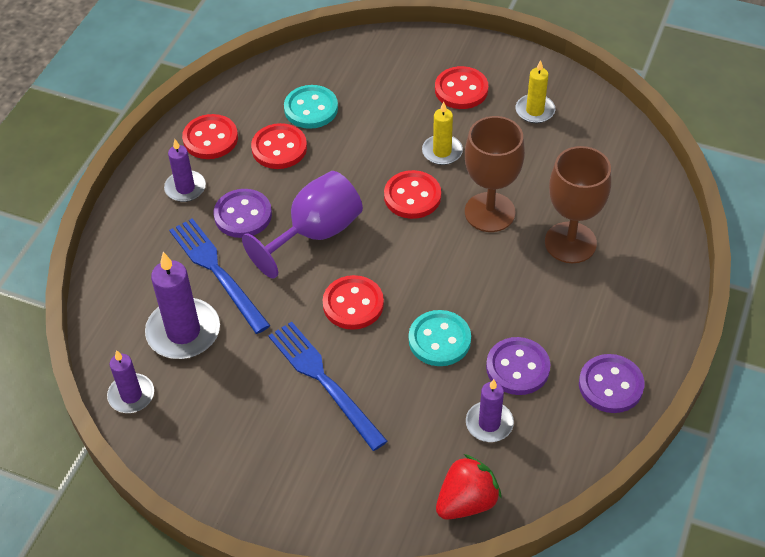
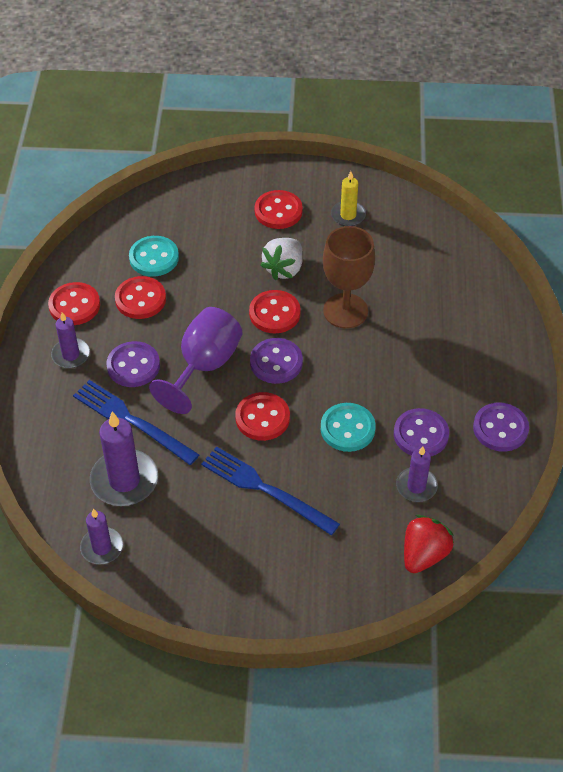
camera: 20 degrees left, 0 degrees up
yellow candle [422,102,463,165] -> white strawberry [260,238,303,280]
brown goblet [545,146,611,263] -> none
none -> purple button [250,338,303,384]

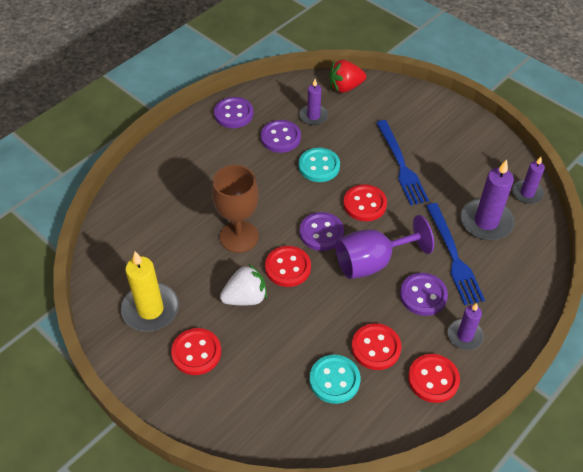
camera: 140 degrees left, 0 degrees up
yellow candle [331,171,366,226] -> yellow candle [121,251,179,332], size x1.65

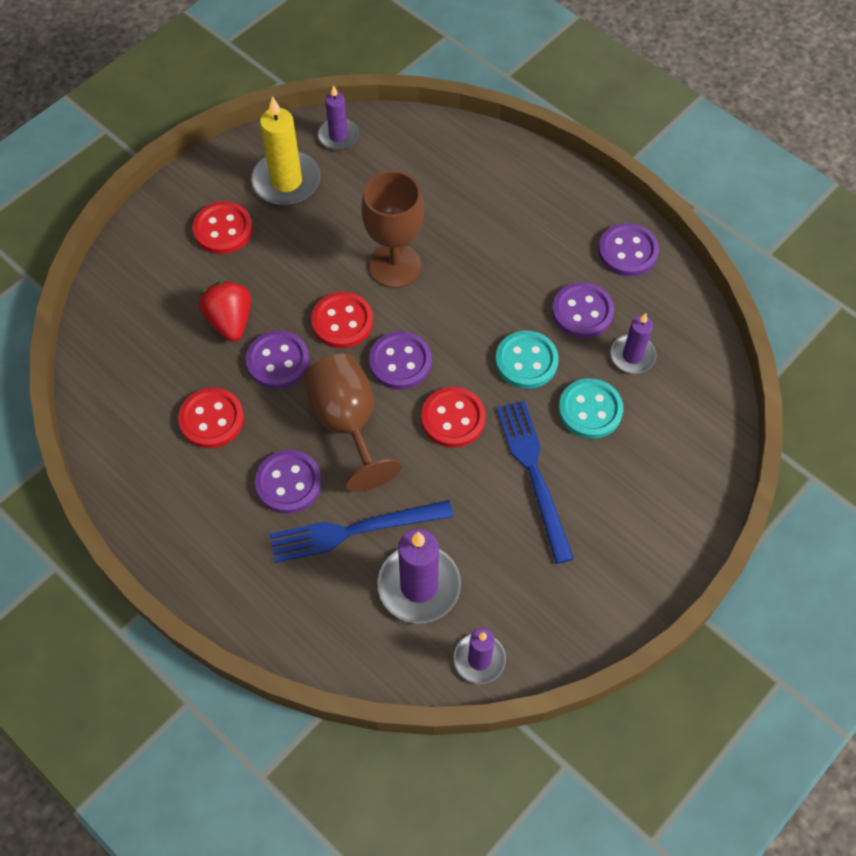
camera: 90 degrees right, 10 degrees up
white strawberry [220,264,267,305] -> none
turquoise button [309,355,360,404] -> turquoise button moved to [558,378,623,439]
red strawberry [329,60,366,93] -> red strawberry moved to [199,280,251,342]
purple goblet [336,215,434,279] -> brown goblet [303,354,401,492]
blue fork [376,120,429,206] -> blue fork turned 90 degrees clockwise [496,400,574,564]
red button [408,354,460,403] -> none
purple candle [448,303,484,350] -> purple candle moved to [318,85,359,150]
none -> purple button [246,331,309,389]

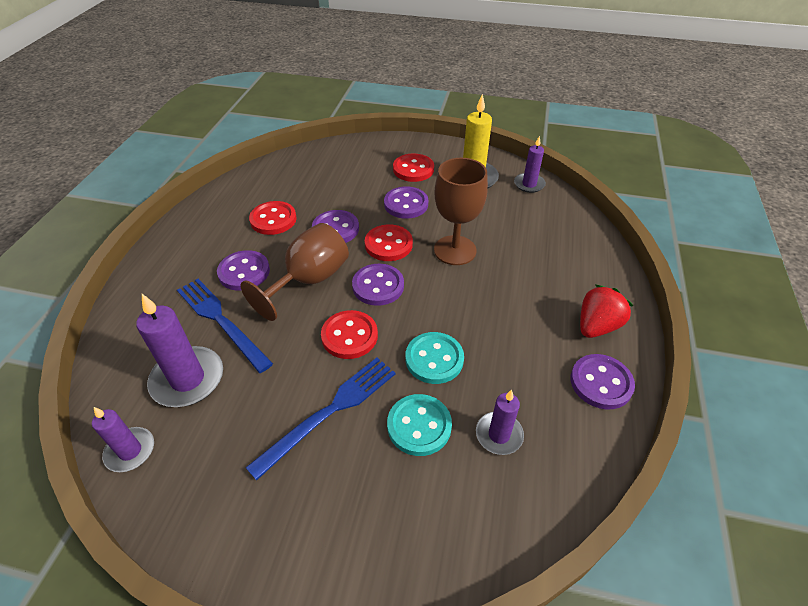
camera: 60 degrees right, 15 degrees down
red strawberry [199,280,251,342] -> red strawberry moved to [580,284,633,338]
purple button [552,282,614,338] -> purple button moved to [384,186,428,219]

